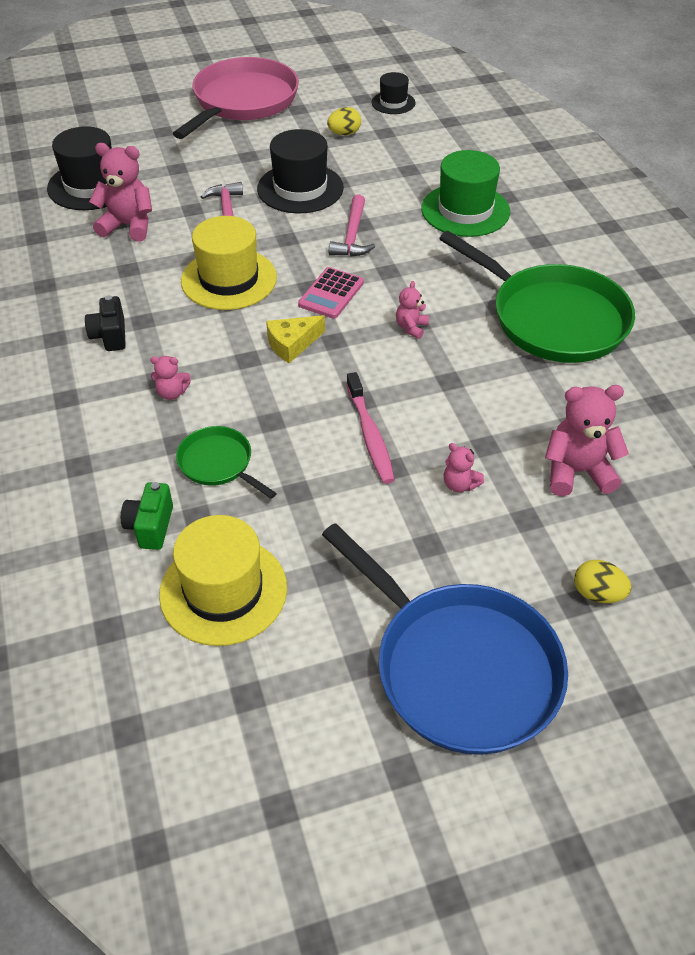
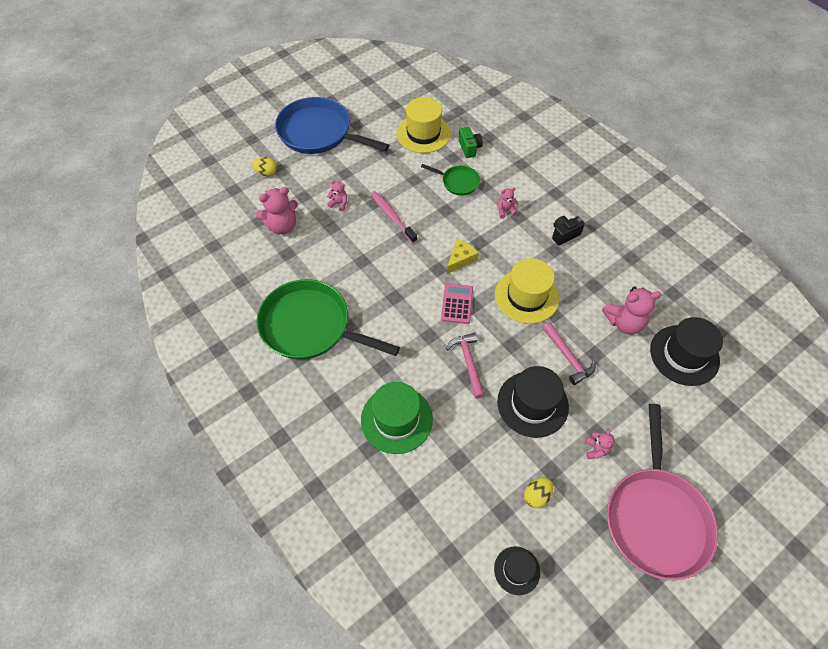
camera: 160 degrees right, 10 degrees up
black camera [85,295,126,351] -> black camera turned 90 degrees counterclockwise [552,216,585,245]
pink teddy bear [396,281,429,339] -> pink teddy bear moved to [585,429,615,460]

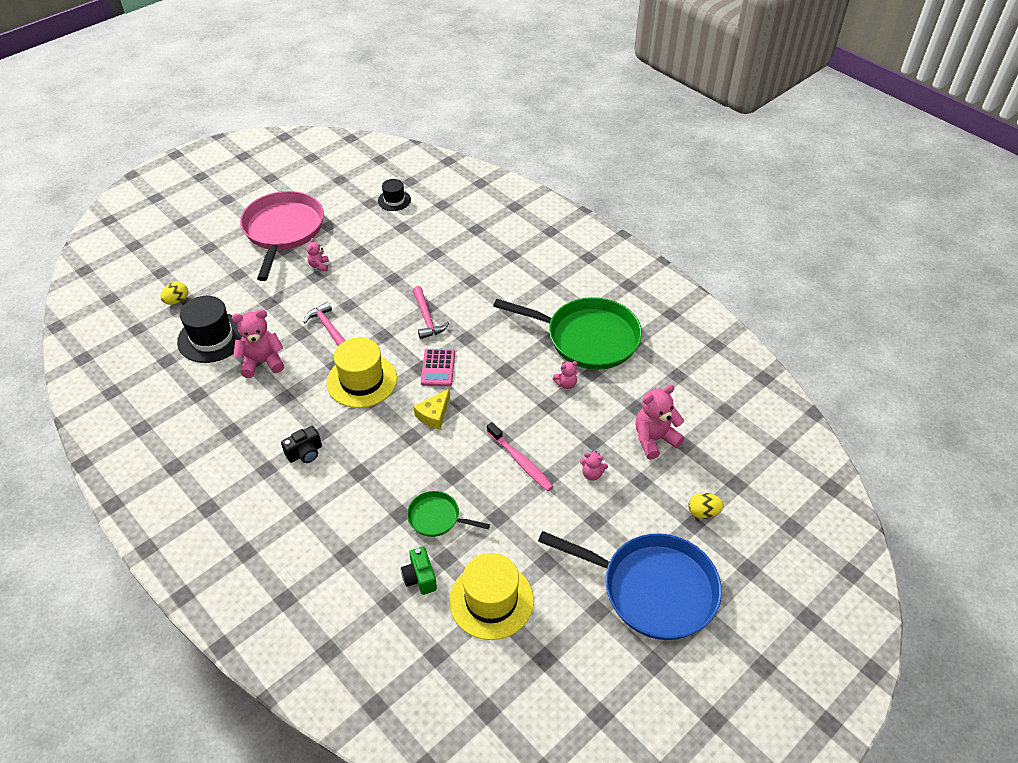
camera: 175 degrees right, 10 degrees down
green hat [361,382,433,454] -> none
pink teddy bear [497,187,518,218] -> pink teddy bear moved to [553,361,578,389]
black hat [497,366,569,438] -> none
yellow egg [524,477,554,508] -> yellow egg moved to [160,282,188,305]

